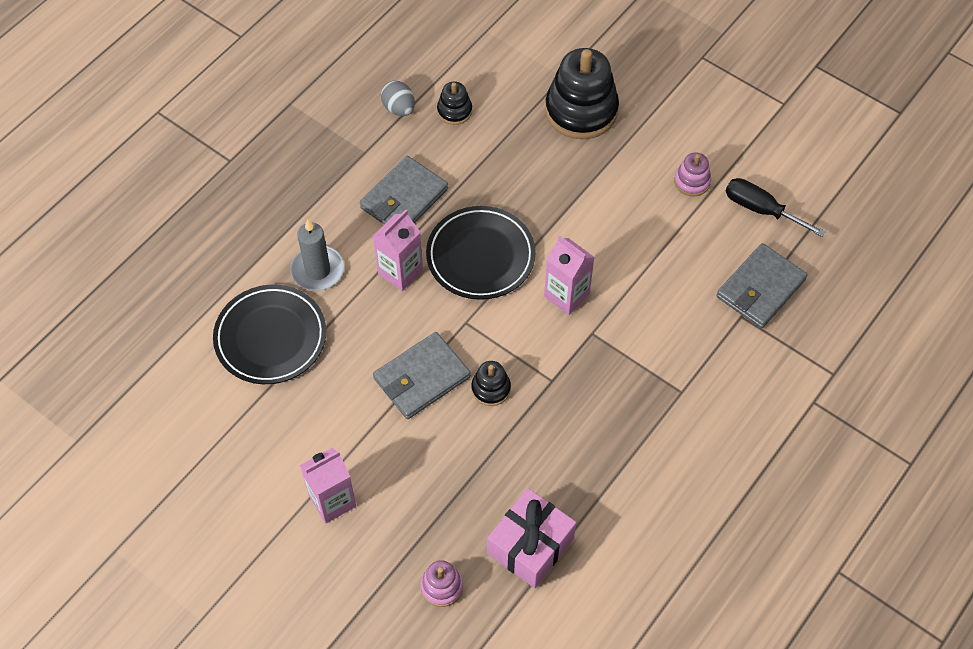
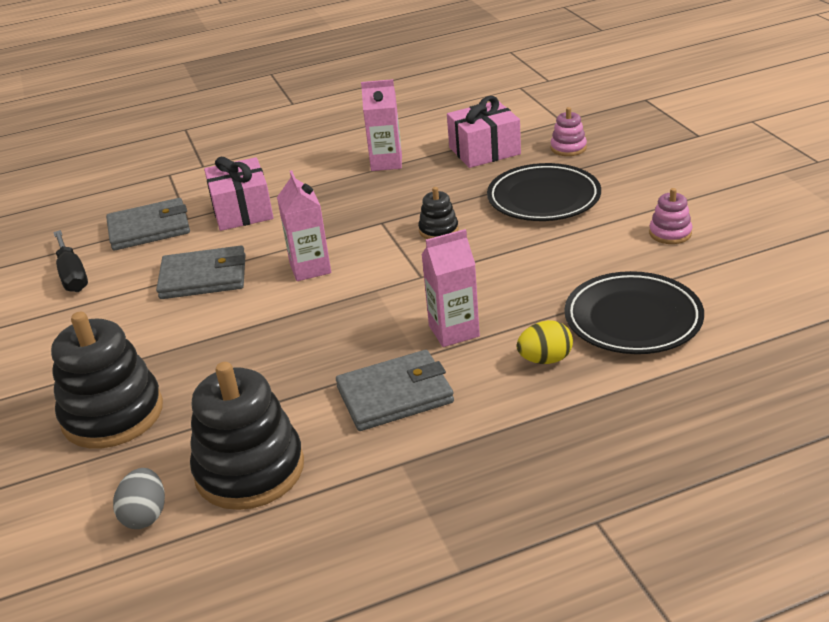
camera: 145 degrees left, 25 degrees down
grey candle [290,219,344,291] -> yellow egg [517,320,573,364]
pink carton [300,447,356,523] -> pink carton moved to [361,79,402,171]
grey wallet [373,332,471,419] -> grey wallet moved to [156,246,246,299]
grey egg [381,80,415,116] -> grey egg moved to [113,468,165,529]
black plate [426,206,536,300] -> black plate moved to [487,163,601,221]
black stacking toy [437,81,472,125] -> black stacking toy [190,362,304,510], size x2.07
pink stacking toy [674,152,711,196] -> pink stacking toy moved to [649,188,692,244]
none -> pink gift [204,157,274,231]

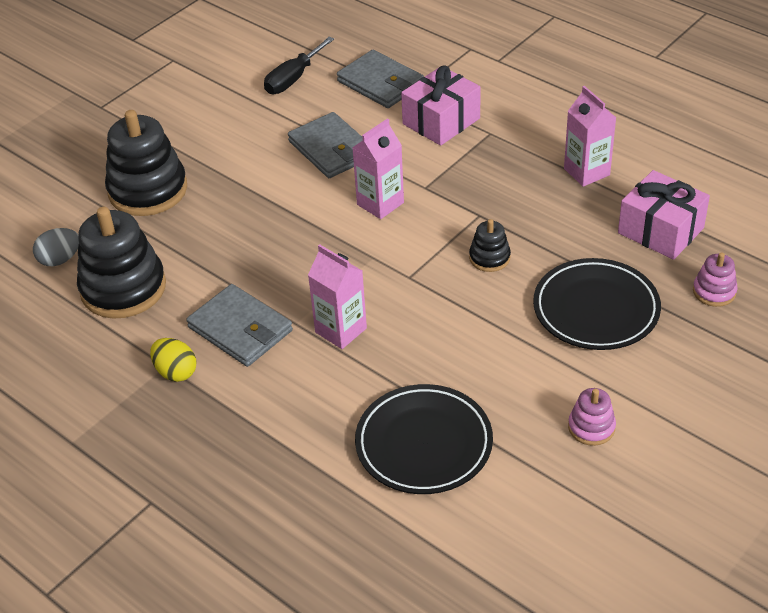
camera: 60 degrees right, 10 degrees up
yellow egg [517,320,573,364] -> yellow egg moved to [150,338,196,382]

